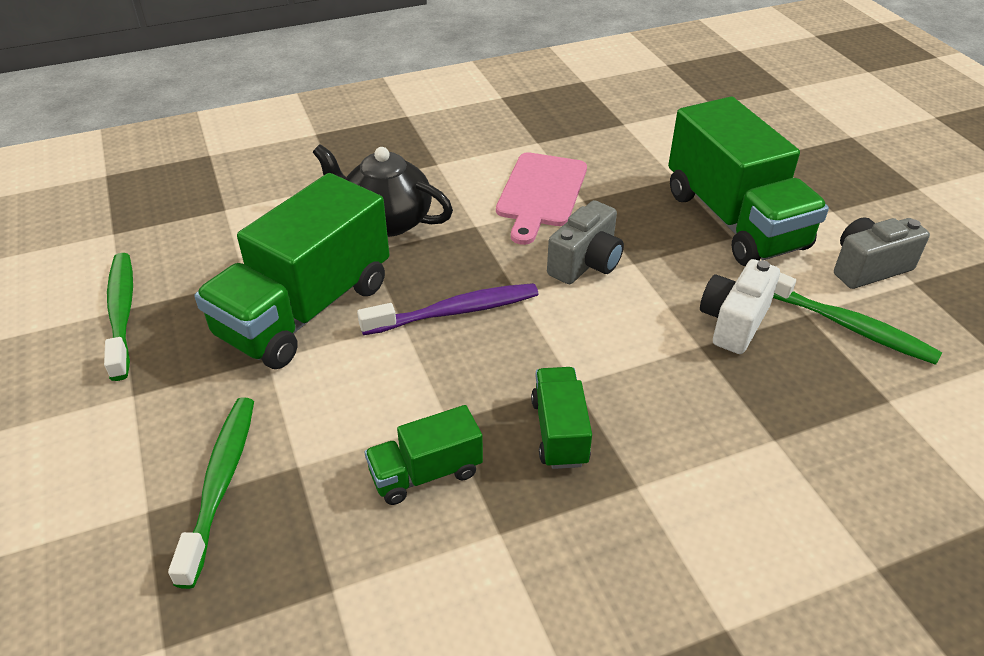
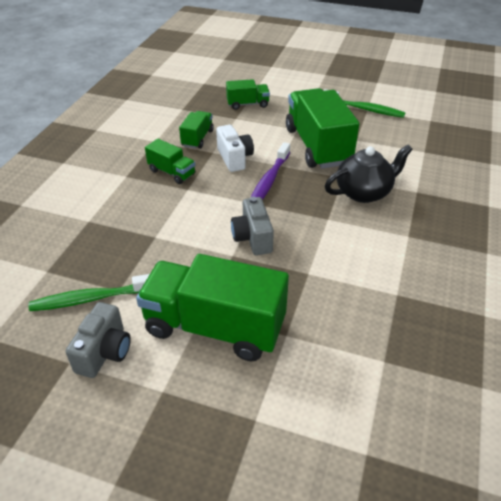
camera: 130 degrees right, 0 degrees up
green toothbrush [168,397,254,589] -> green truck [226,79,270,110]
pink cutting board [496,152,587,245] -> none
white camera [700,259,780,354] -> white camera moved to [216,125,254,172]

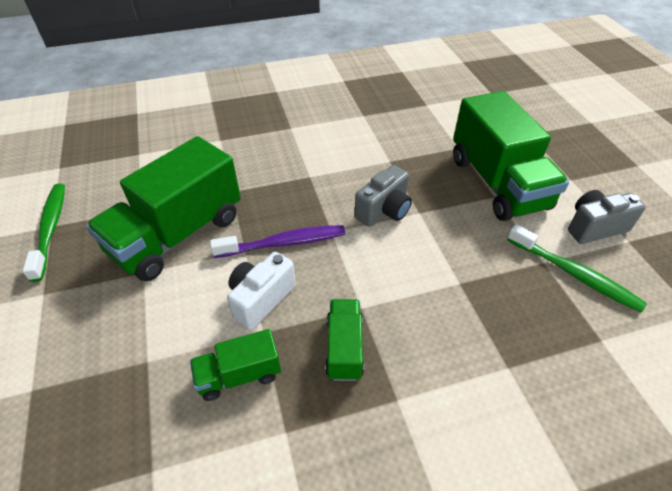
camera: 125 degrees left, 5 degrees up
green truck [226,79,270,110] -> none
black teapot [325,144,413,203] -> none

